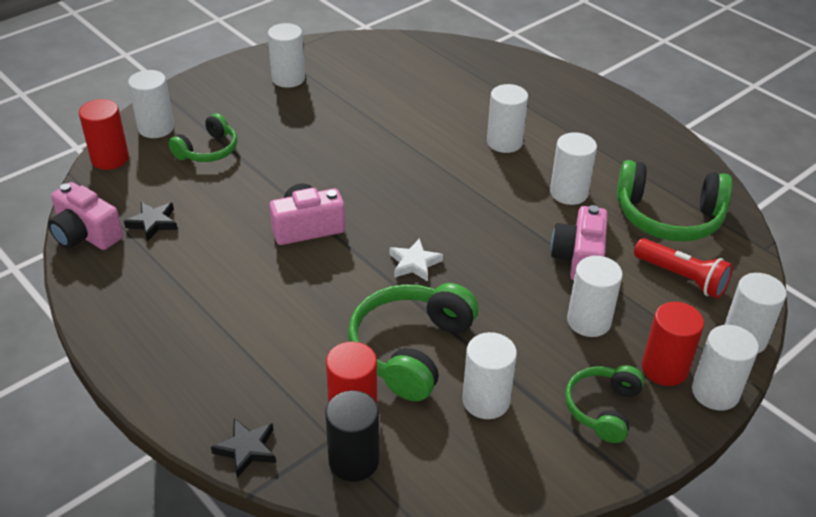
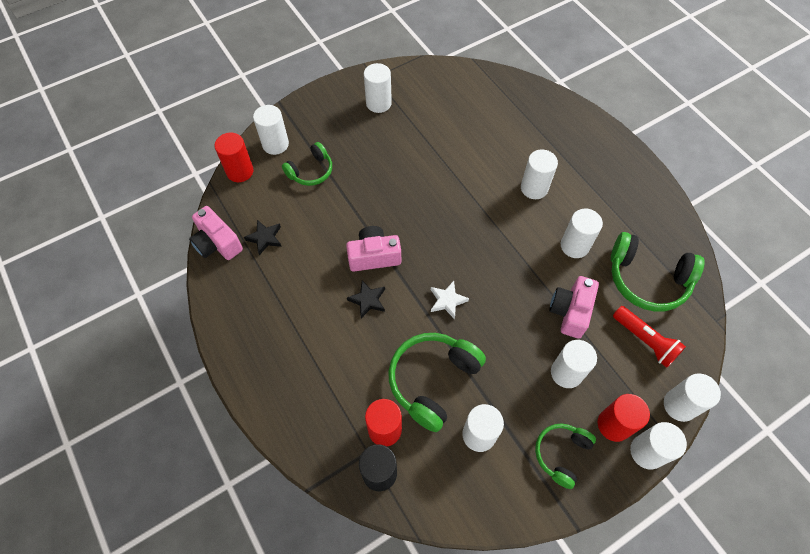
camera: 10 degrees right, 20 degrees up
black star [211,418,276,478] -> black star moved to [347,280,385,318]

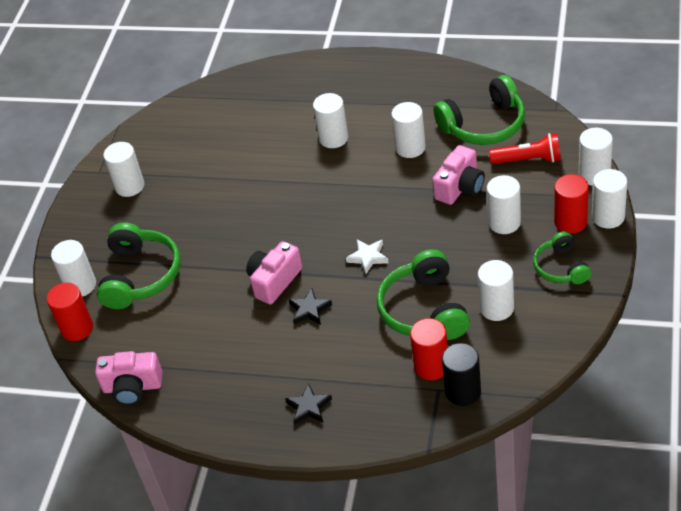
camera: 40 degrees left, 15 degrees down
black star [244,220,282,255] -> black star moved to [285,383,332,424]
green headphones [282,142,332,186] -> green headphones [97,222,181,309], size x1.66
pink camera [549,276,599,339] -> pink camera turned 120 degrees counterclockwise [432,145,485,205]

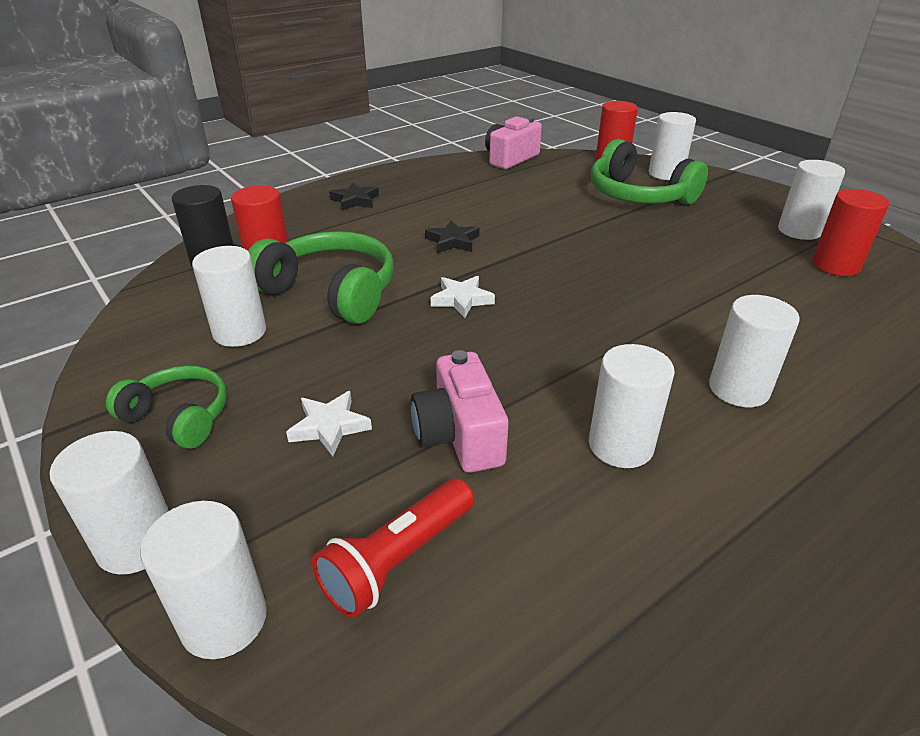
camera: 125 degrees right, 10 degrees down
pink camera [246,241,302,304] -> none
green headphones [433,75,525,145] -> none
white cylinder [487,175,521,234] -> white star [286,391,372,456]
red cylinder [554,174,589,234] -> red cylinder moved to [812,189,889,276]

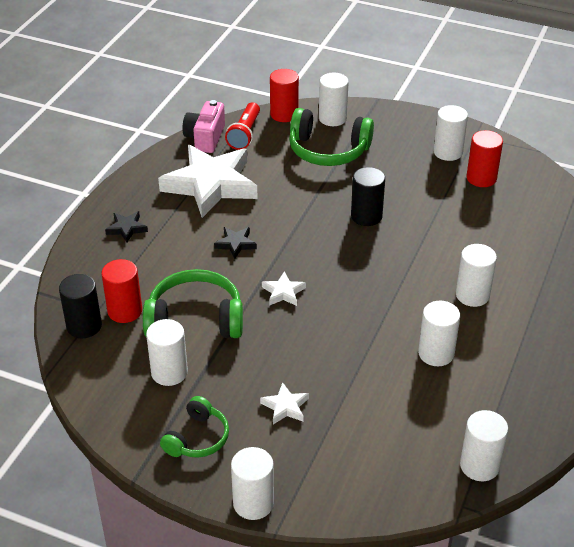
camera: 30 degrees left, 5 degrees up
green headphones [106,365,227,449] -> green headphones turned 120 degrees clockwise [160,396,229,458]
white cylinder [140,501,267,659] -> white cylinder moved to [460,410,508,481]
red flashlight [312,478,474,618] -> red flashlight moved to [225,102,260,150]
pink camera [411,350,509,473] -> none
none -> white star [158,145,258,218]
none -> black cylinder [351,167,385,226]

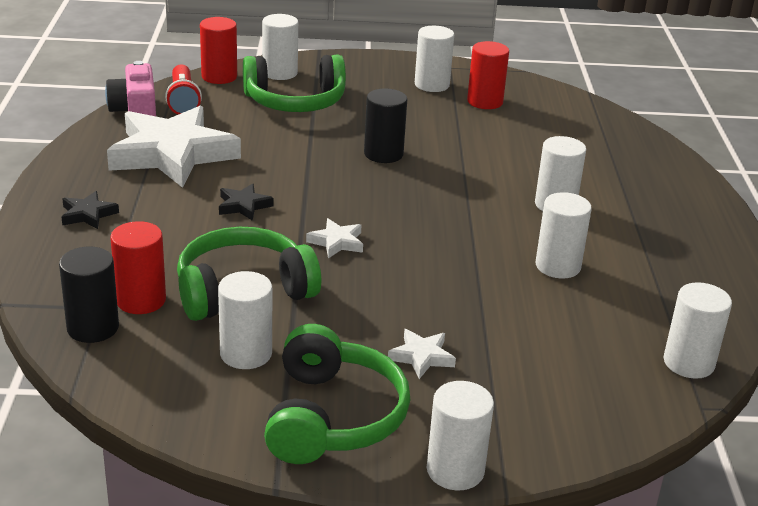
camera: 25 degrees left, 10 degrees down
green headphones [160,396,229,458] -> green headphones [264,324,410,464], size x1.66

